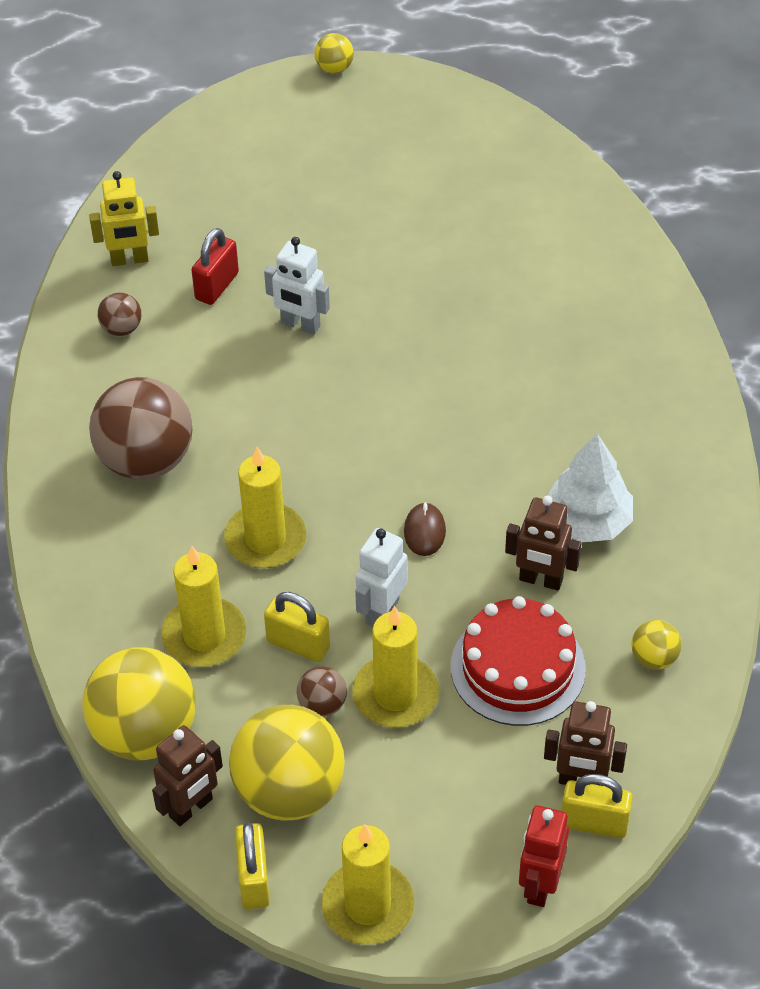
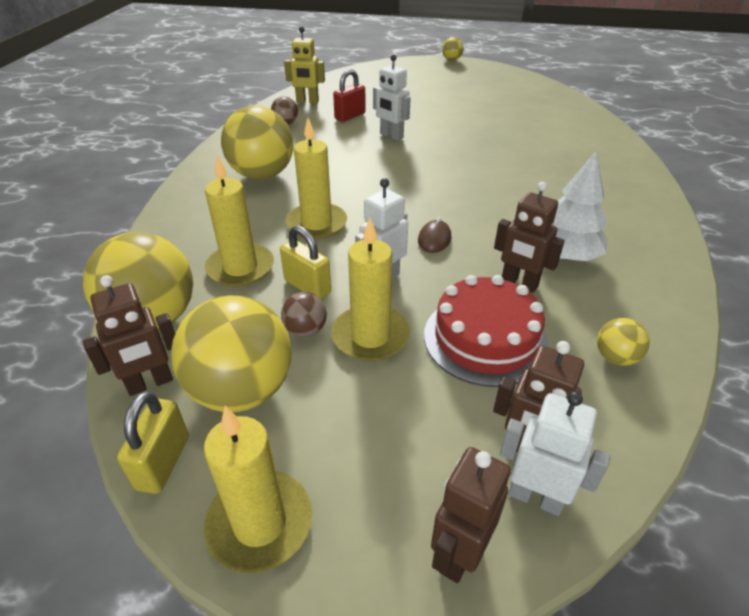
camera: 15 degrees right, 10 degrees down
brown ball [89,377,192,480] -> yellow ball [221,105,293,180]
red robot [519,805,569,907] -> brown robot [431,447,511,583]
yellow padlock [561,774,633,838] -> white robot [500,391,610,516]

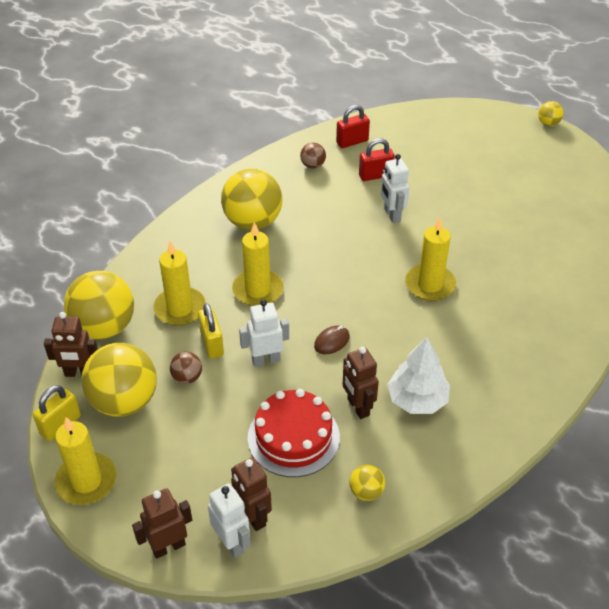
camera: 30 degrees right, 5 degrees up
yellow robot [284,27,325,104] -> red padlock [336,105,370,148]
yellow candle [331,218,410,361] -> yellow candle moved to [405,217,456,301]

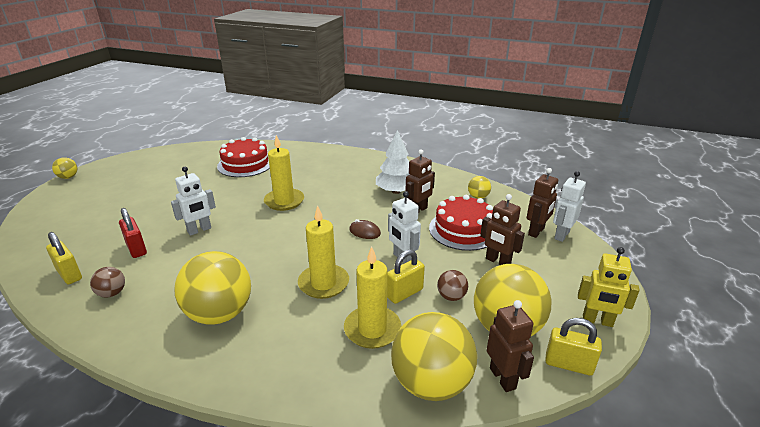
camera: 110 degrees left, 15 degrees down
yellow candle [55,417,116,505] -> yellow robot [578,247,640,327]
brown robot [132,488,192,559] -> brown robot moved to [480,194,525,265]
red padlock [336,105,370,148] -> yellow padlock [46,232,82,284]
none -> red cake [217,137,270,177]

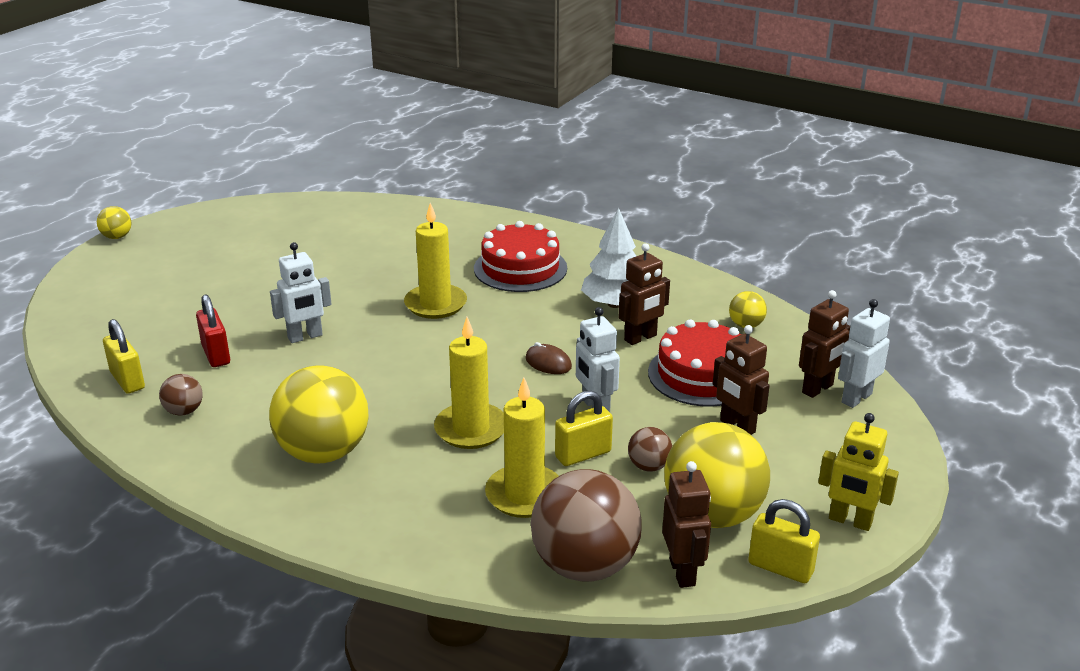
camera: 10 degrees right, 0 degrees up
red cake [217,137,270,177] -> red cake moved to [474,221,567,292]
yellow ball [391,312,477,401] -> brown ball [531,469,642,581]

